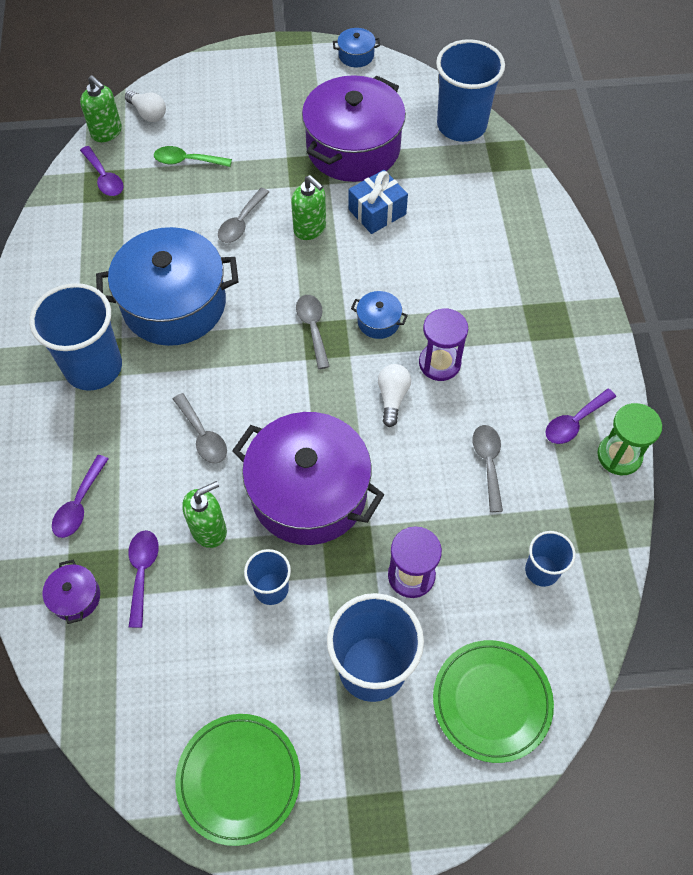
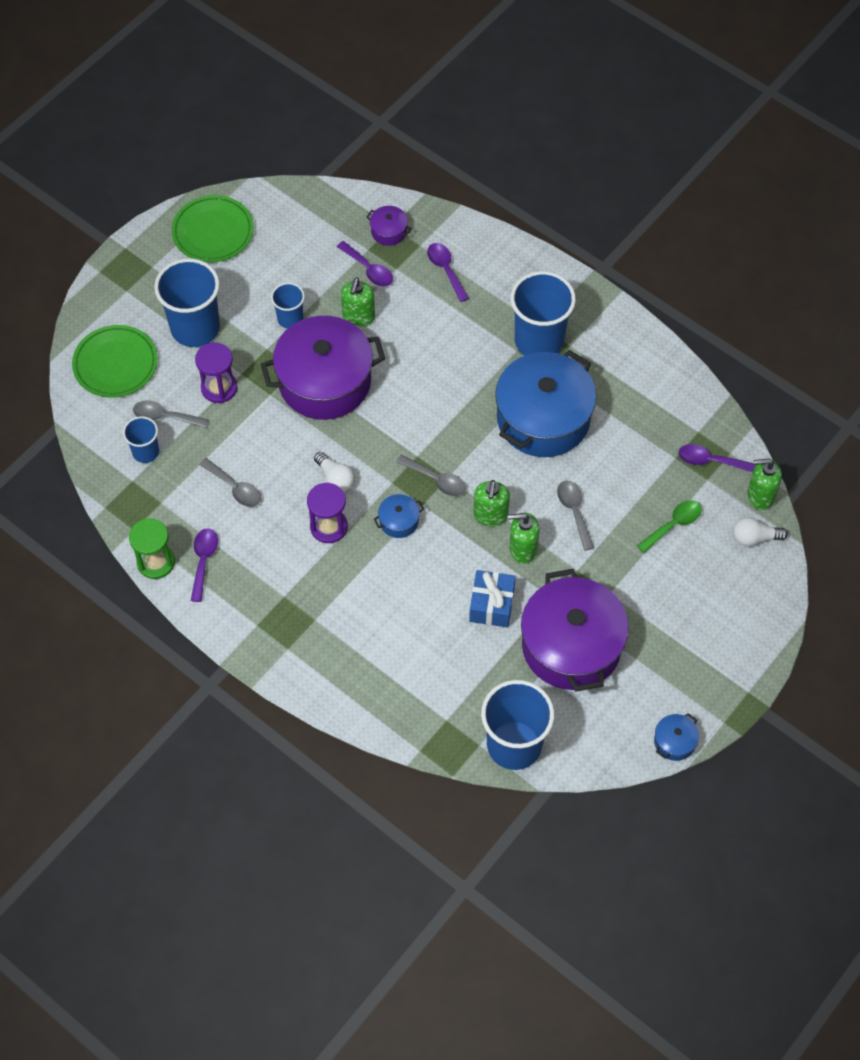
camera: 135 degrees right, 0 degrees up
grey spoon [173,393,227,463] -> grey spoon moved to [133,400,209,428]
none -> green soap dispenser [474,480,510,527]

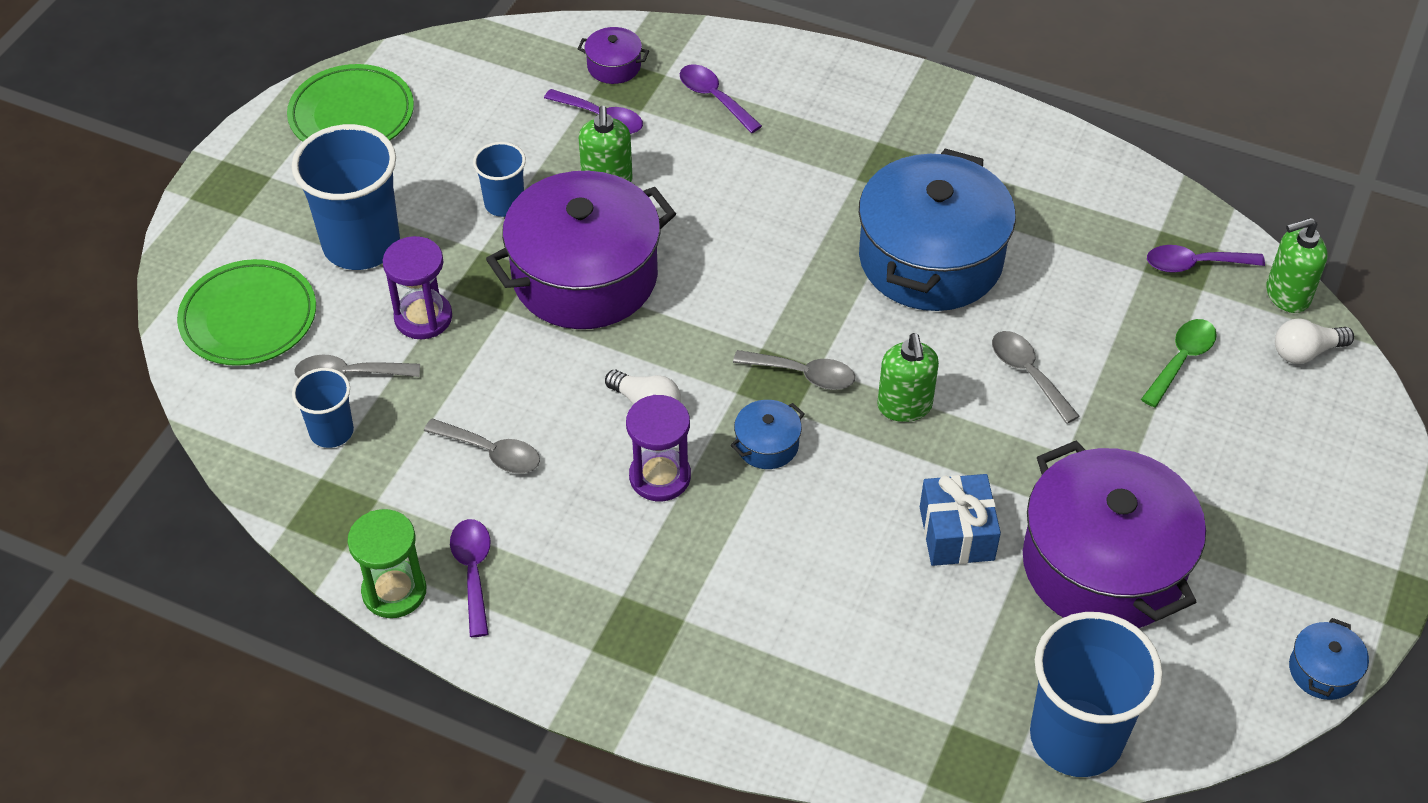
camera: 15 degrees left, 10 degrees down
green soap dispenser [507,512,540,564] -> none
blue cup [511,271,576,355] -> none

